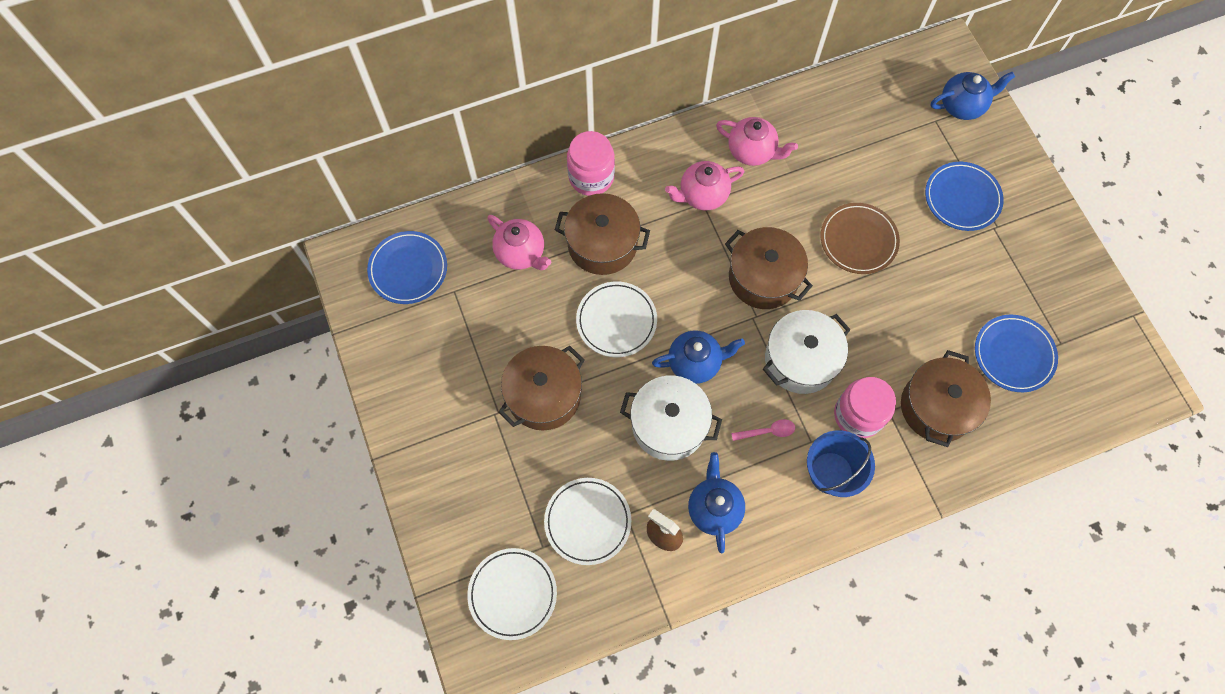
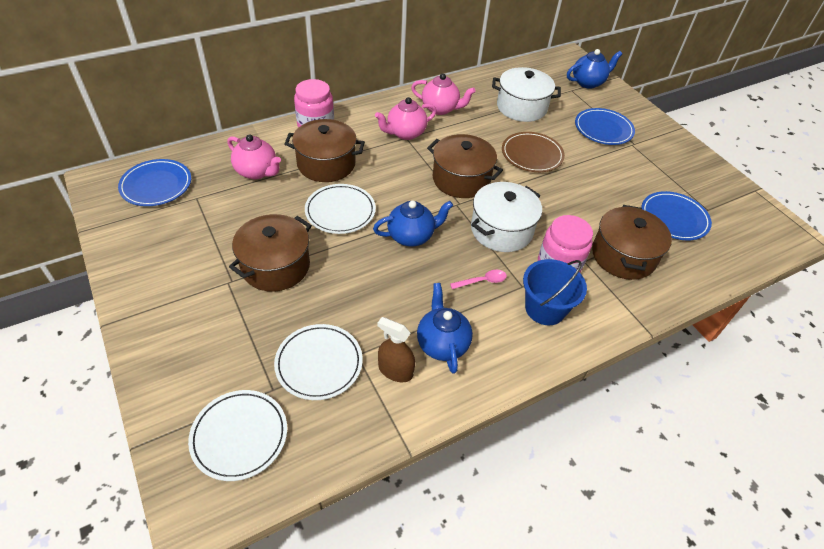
camera: 10 degrees left, 20 degrees down
white pot [620,375,722,461] -> white pot moved to [492,67,561,122]

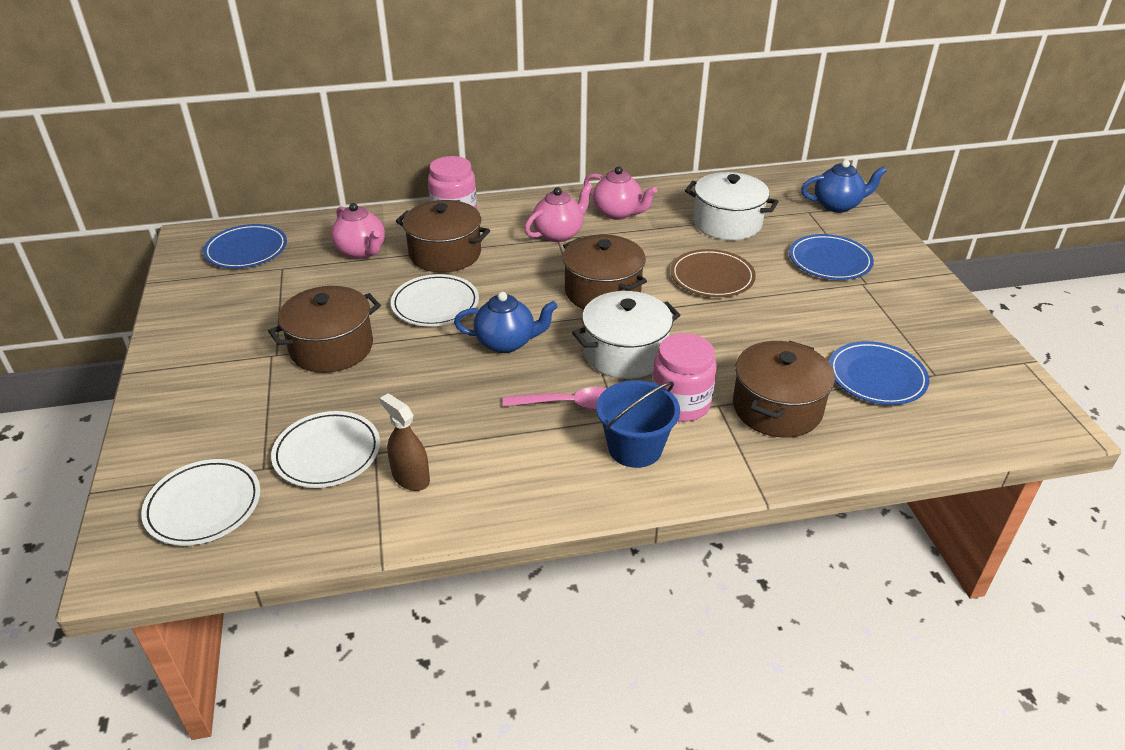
camera: 20 degrees right, 10 degrees down
pink teapot [375,97,437,140] -> pink teapot turned 150 degrees clockwise [525,183,593,242]
blue teapot [417,283,473,374] -> none
pink spoon [450,270,507,289] -> pink spoon [503,387,607,410], size x1.51

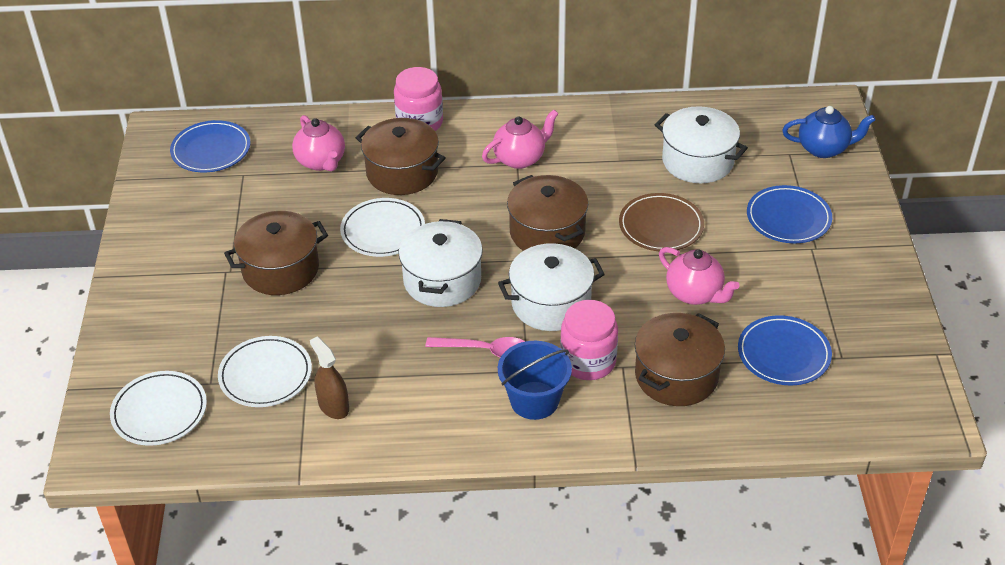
camera: 10 degrees right, 5 degrees up
blue teapot [454,292,558,353] -> white pot [398,219,483,307]
pink teapot [584,166,657,220] -> pink teapot moved to [659,247,740,305]

